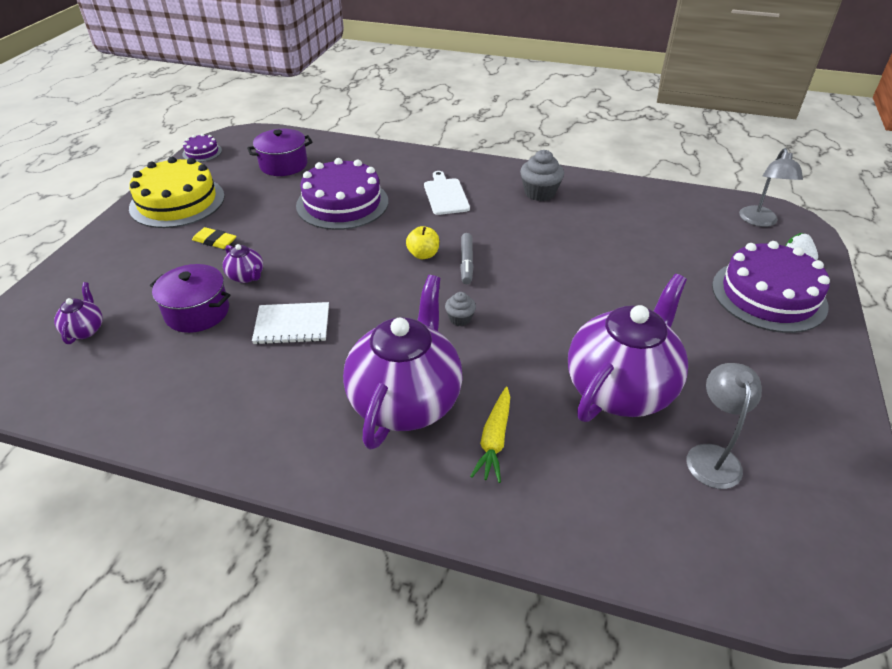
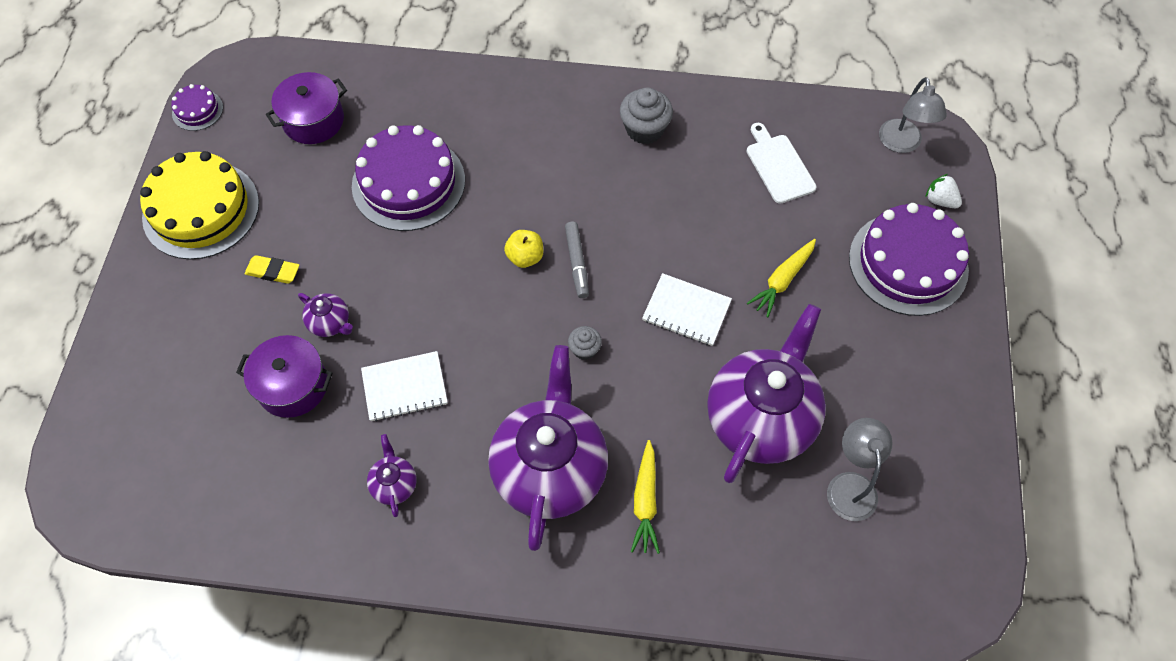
camera: 10 degrees left, 20 degrees up
purple teapot [54,282,103,344] -> purple teapot moved to [367,434,416,517]
white cutting board [424,171,470,215] -> white cutting board moved to [747,123,817,204]
none -> white notebook [642,273,732,346]
none -> yellow carrot [747,239,816,317]

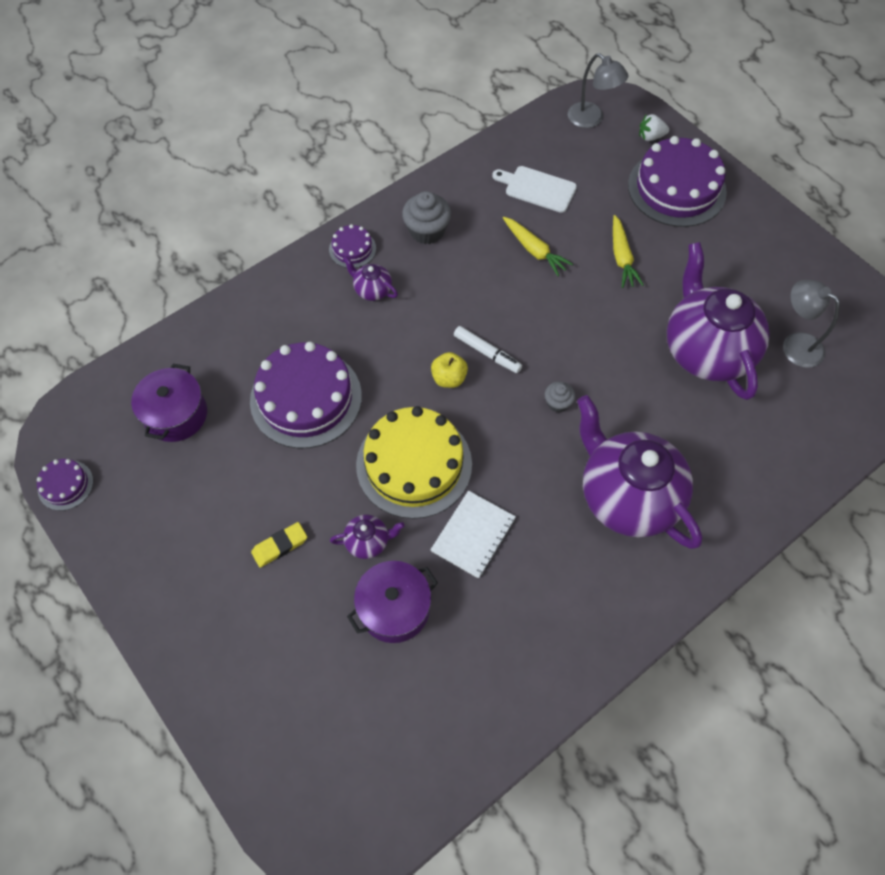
camera: 45 degrees left, 0 degrees up
yellow cake [140,151,259,260] -> yellow cake moved to [356,406,472,519]
purple teapot [367,434,416,517] -> purple teapot moved to [343,256,398,301]
grey marker [565,222,589,298] -> white marker [454,326,522,373]
yellow carrot [631,440,660,554] -> yellow carrot moved to [503,217,573,276]
white notebook [642,273,732,346] -> none
none -> purple cake [329,224,376,268]

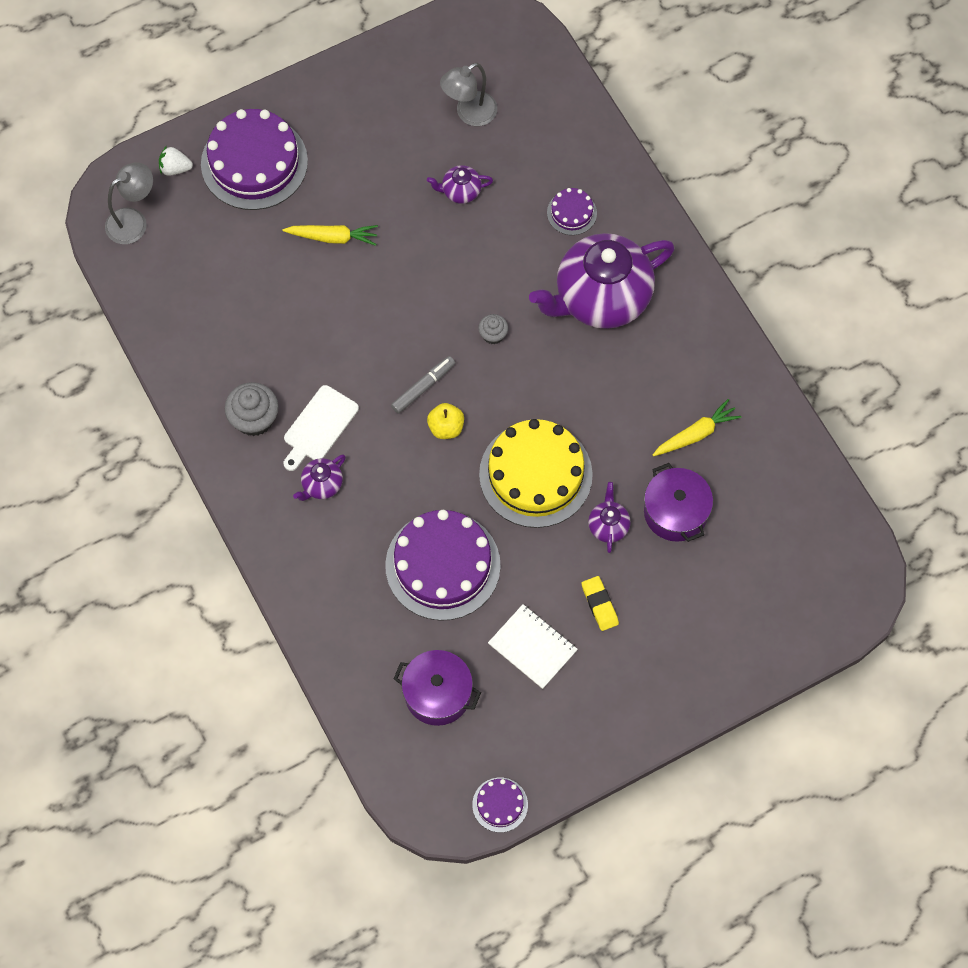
camera: 80 degrees left, 5 degrees up
purple cake [329,224,376,268] -> purple cake moved to [547,188,597,235]
white notebook [430,490,516,579] -> white notebook moved to [488,604,578,689]
white marker [454,326,522,373] -> grey marker [391,356,455,414]
white cutting board [492,166,577,213] -> white cutting board moved to [284,385,359,471]
yellow carrot [503,217,573,276] -> yellow carrot moved to [653,399,741,456]
white strawberry [639,114,669,141] -> white strawberry turned 90 degrees clockwise [159,146,193,176]
purple teapot [667,242,770,400] -> purple teapot [427,165,493,204], size x0.42

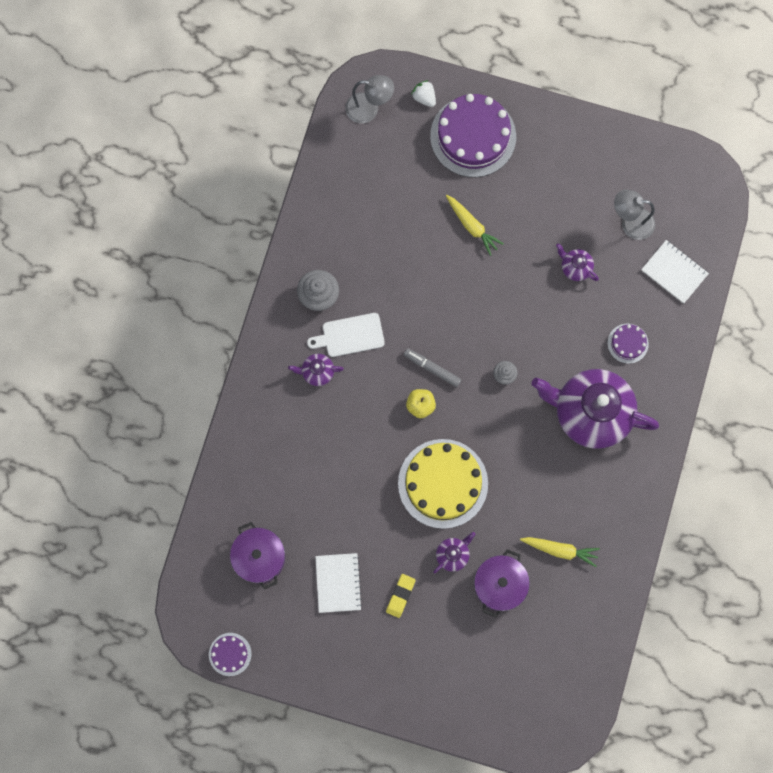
camera: 45 degrees right, 10 degrees up
purple cake [385,510,501,621] -> none
grey marker [391,356,455,414] -> grey marker turned 150 degrees counterclockwise [404,348,462,387]
none -> white notebook [641,240,709,304]

